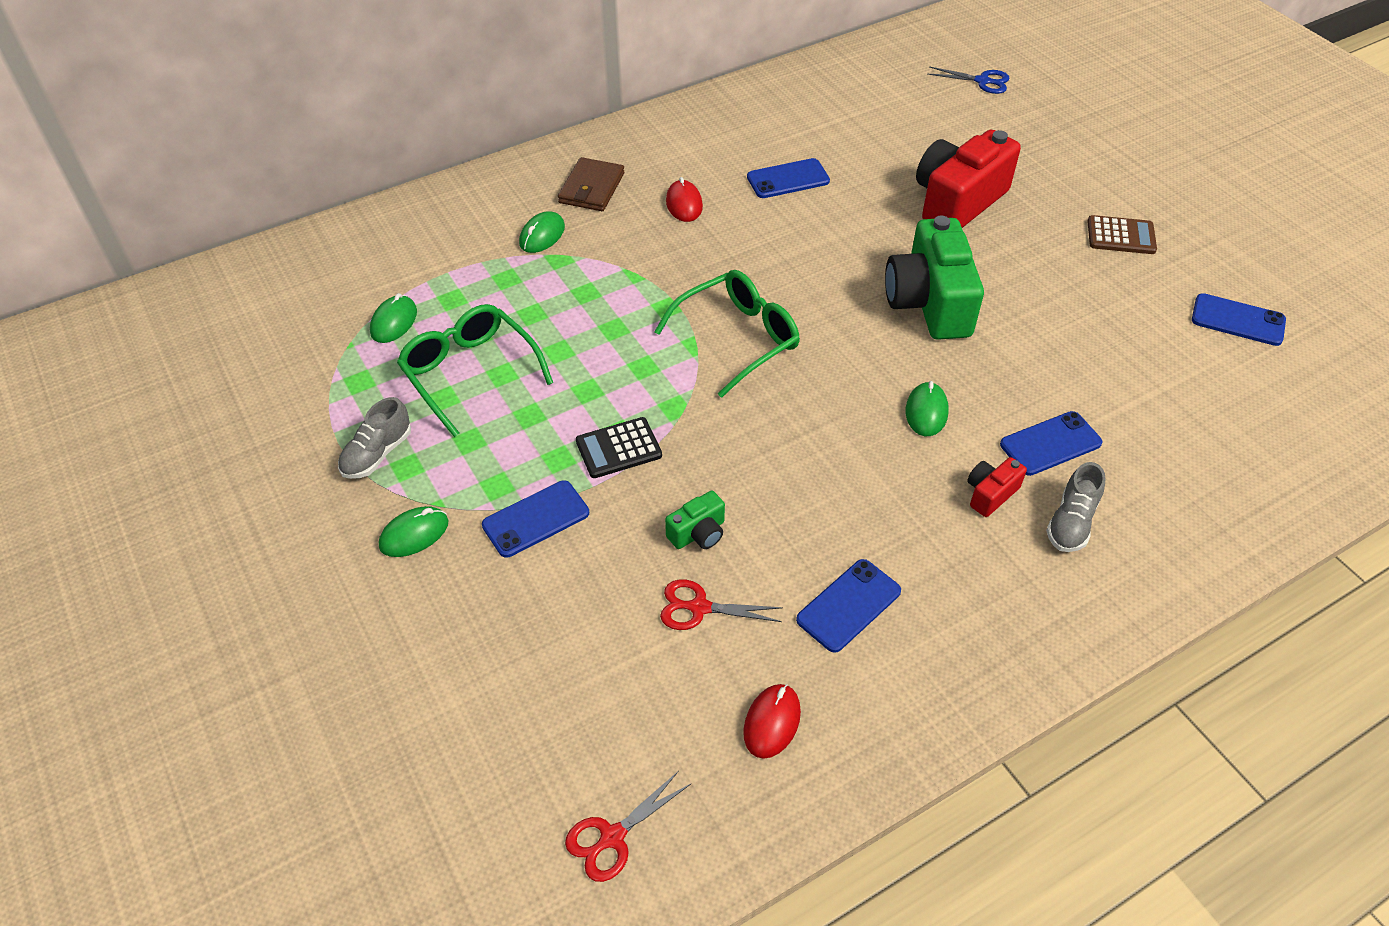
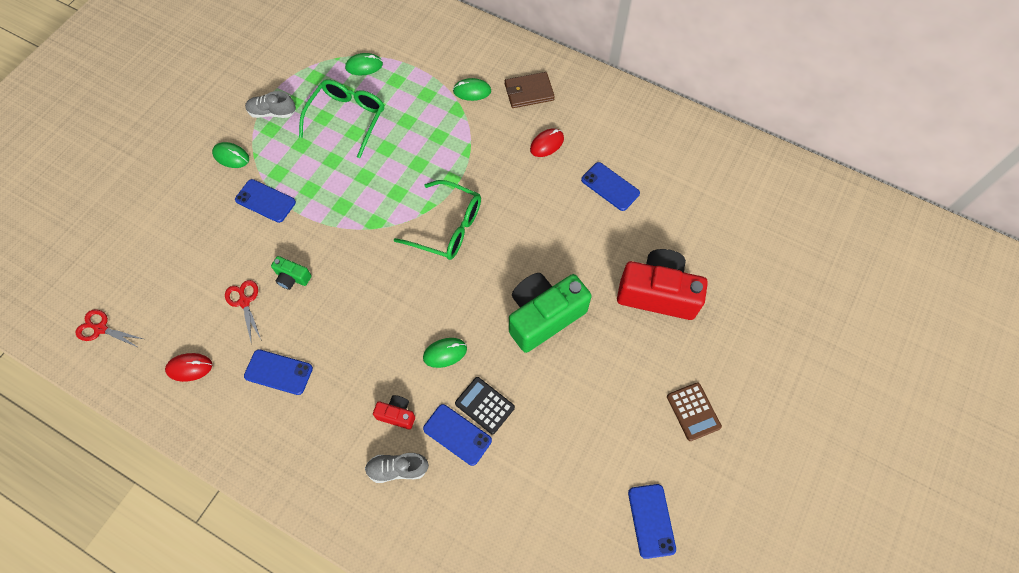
camera: 60 degrees right, 15 degrees up
black calculator [576,417,662,478] -> black calculator moved to [455,377,515,434]
blue scissors [927,66,1009,94] -> none

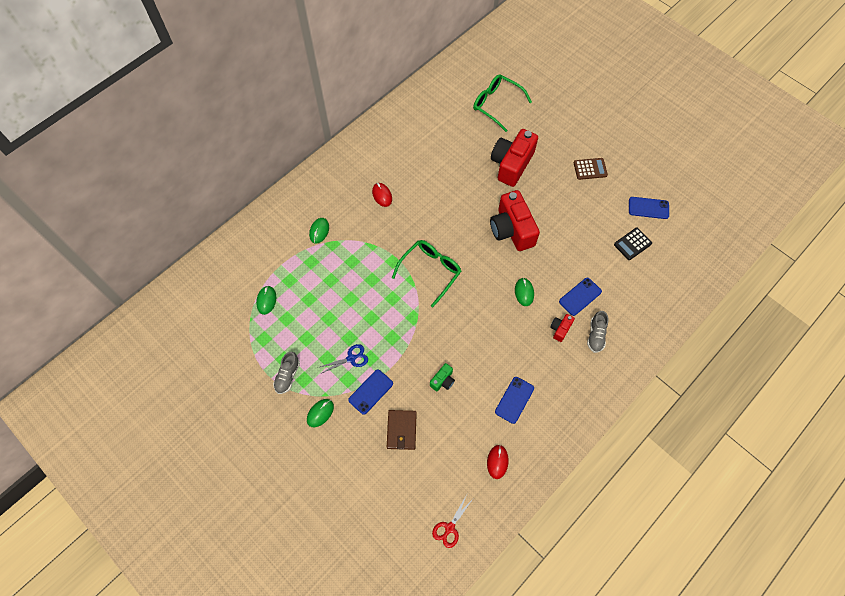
camera: 75 degrees left, 0 degrees up
red scissors [225,280,262,344] -> none
green glasses [299,80,384,158] -> green glasses moved to [473,74,532,132]
black calculator [455,377,515,434] -> black calculator moved to [614,228,652,260]
brown wallet [505,72,555,108] -> brown wallet moved to [387,410,417,450]
green camera [509,273,592,353] -> red camera [490,190,540,251]
blue phone [581,162,640,211] -> none
none -> blue scissors [320,344,368,373]

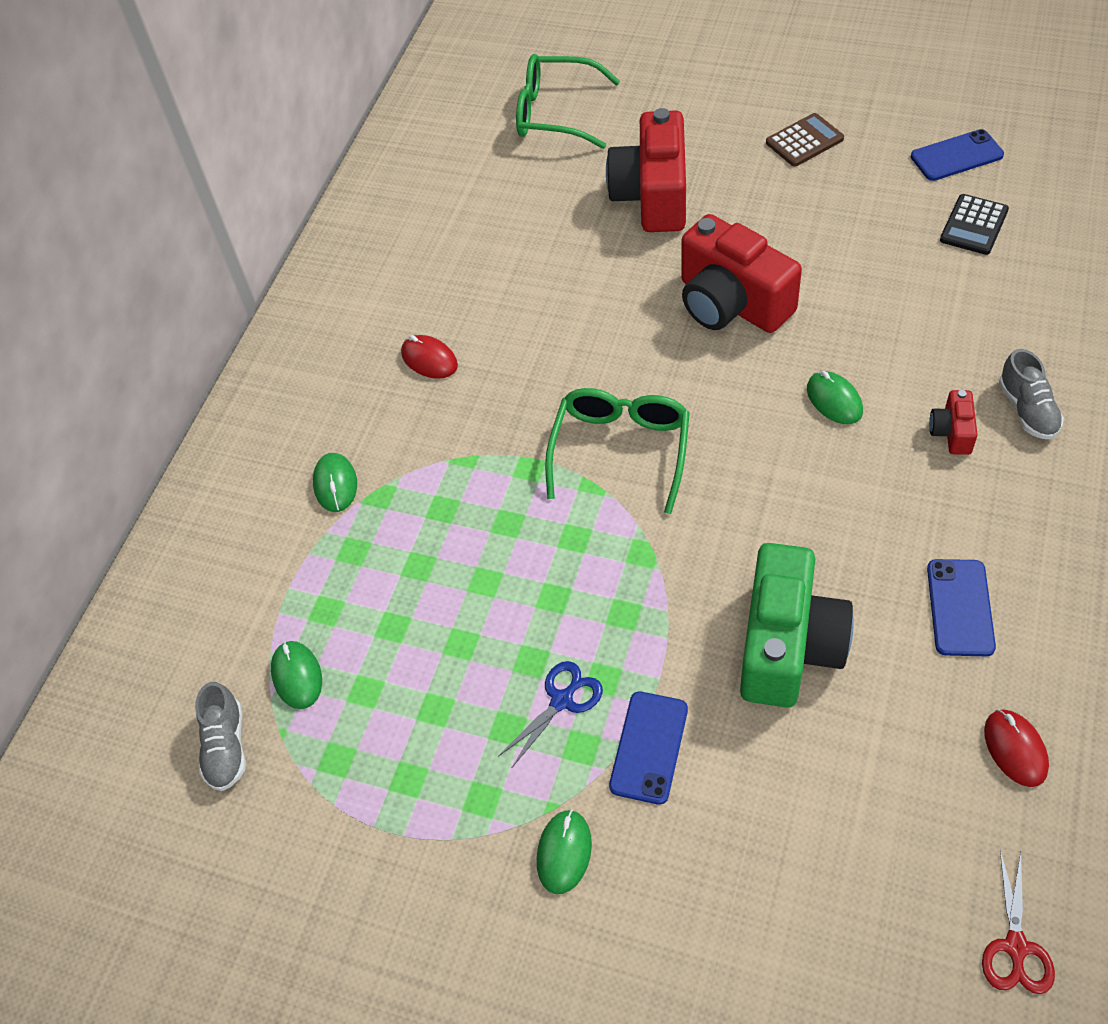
camera: 20 degrees left, 10 degrees down
grey shoe [273,352,300,394] -> grey shoe moved to [195,682,246,791]
brown wallet [387,410,417,450] -> none
green camera [430,363,455,391] -> green camera [740,543,854,708], size x2.22
blue phone [559,278,602,316] -> none

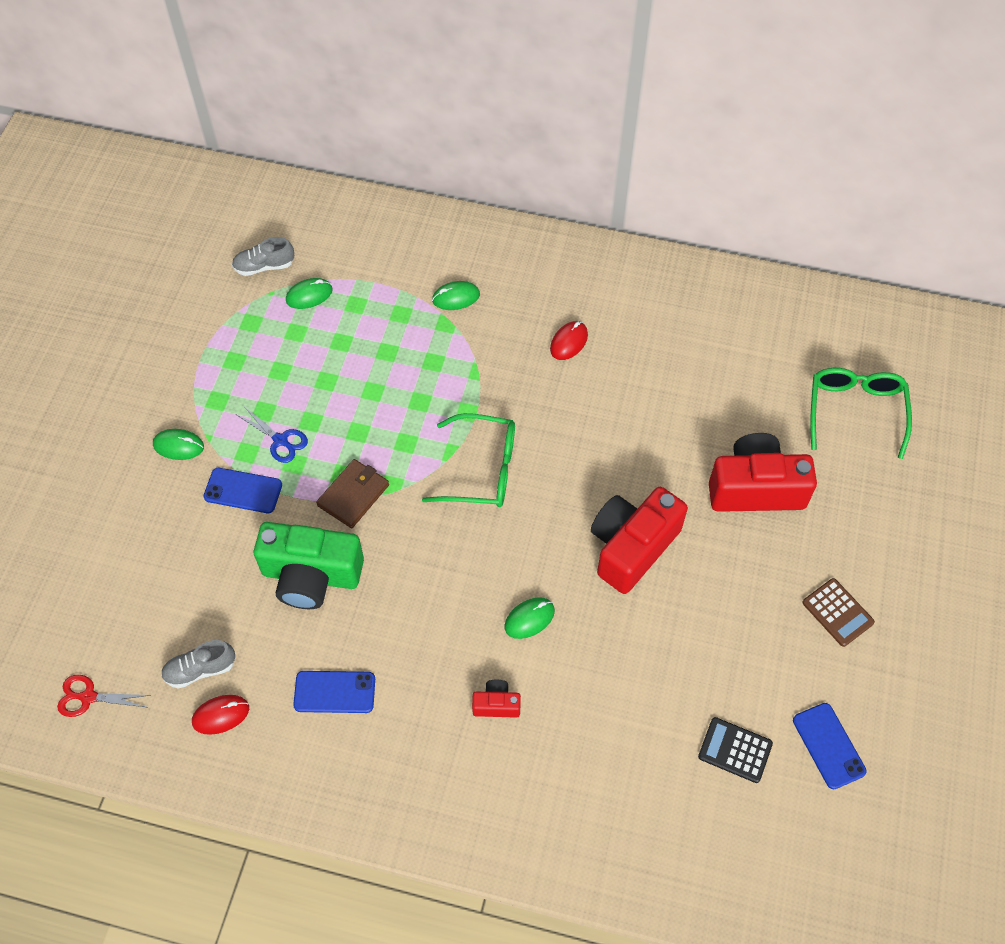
camera: 80 degrees right, 5 degrees up
grey shoe [999,349,1064,439] -> grey shoe moved to [161,640,235,689]
none -> brown wallet [316,459,389,528]

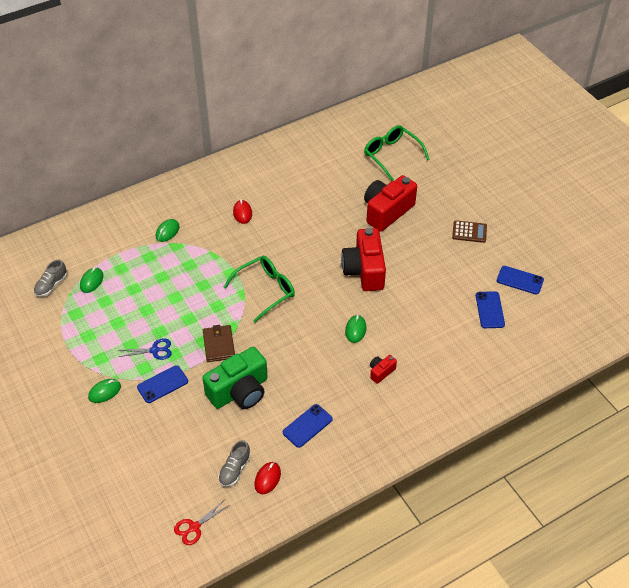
camera: 45 degrees left, 10 degrees down
black calculator [698,717,773,783] -> blue phone [476,291,505,328]

